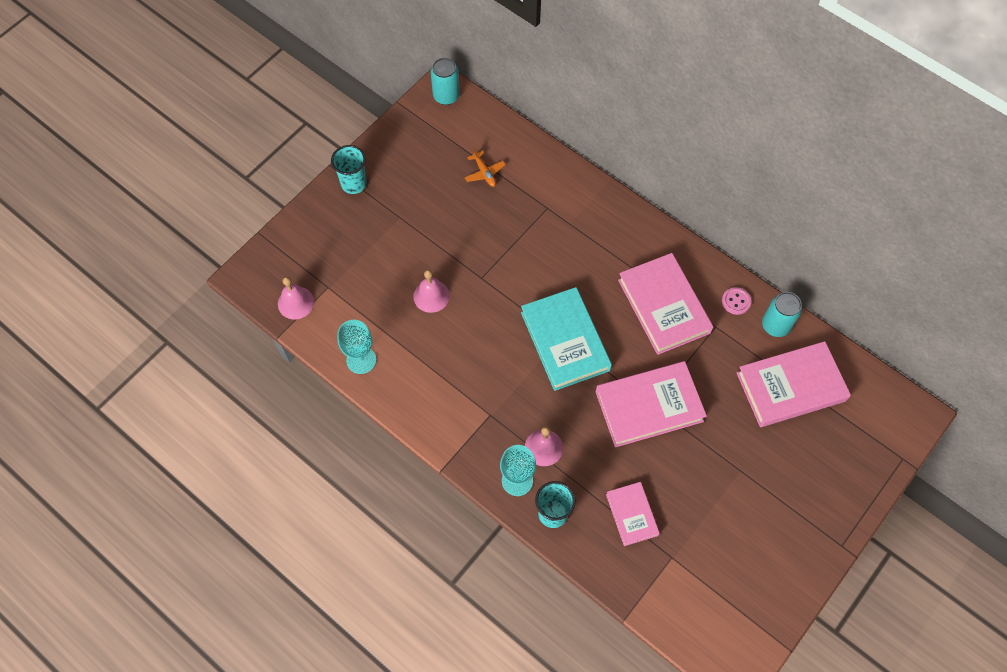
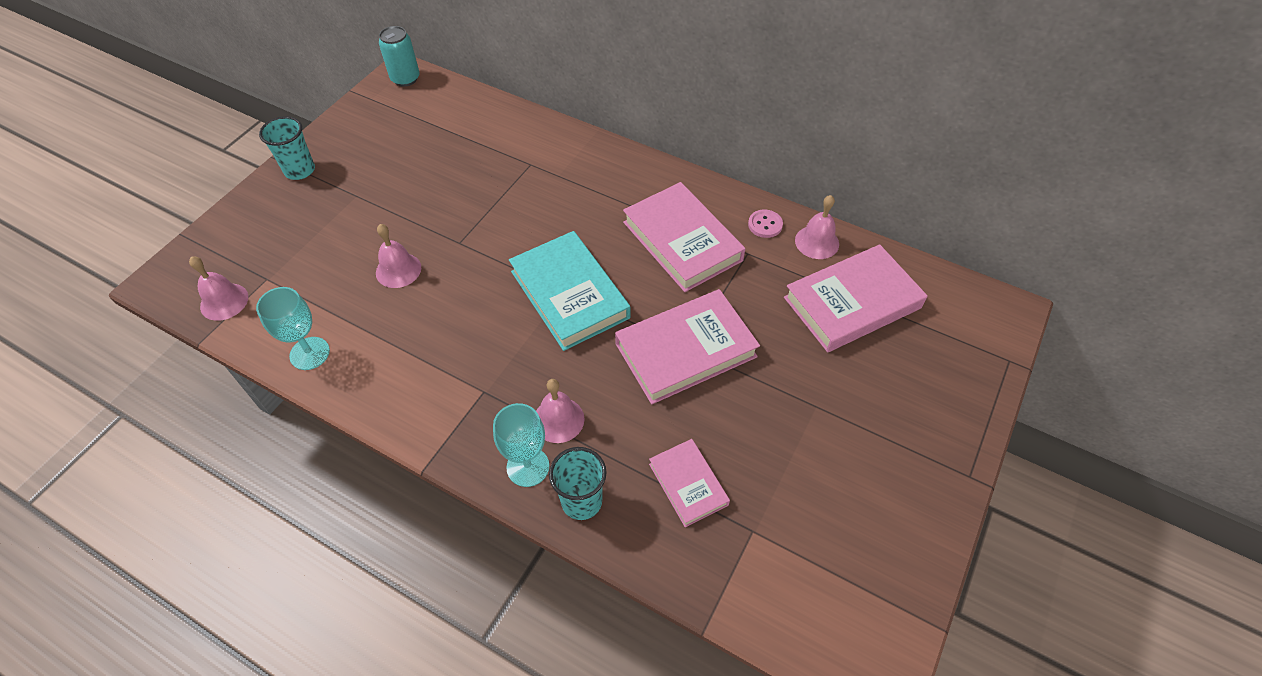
camera: 10 degrees left, 10 degrees down
orange plane [464,147,506,187] -> none
turquoise can [762,292,802,337] -> pink bell [795,195,839,259]

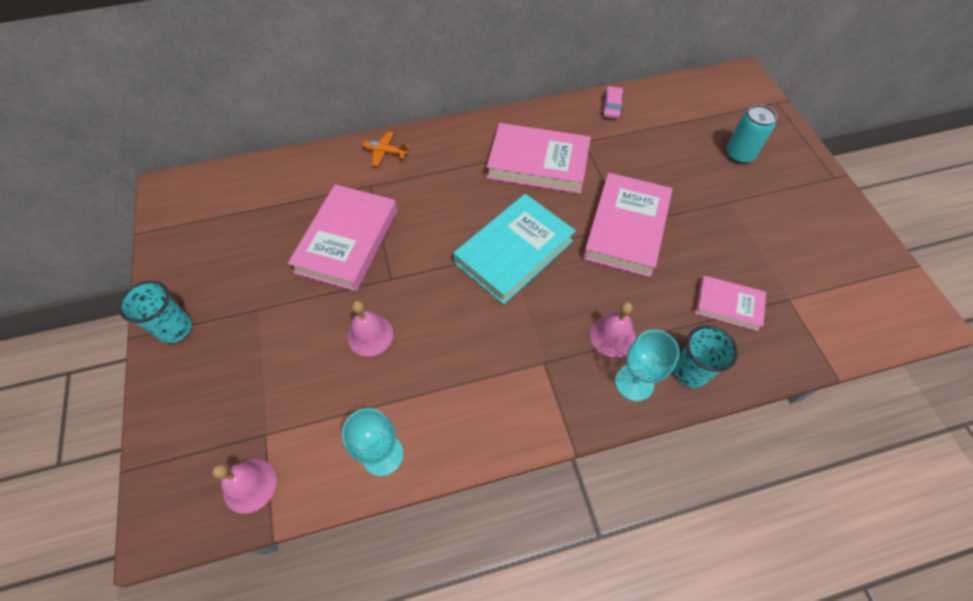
camera: 45 degrees left, 5 degrees up
turquoise can [379,26,420,86] -> turquoise can moved to [726,105,777,164]
turquoise book [509,231,630,351] -> turquoise book turned 60 degrees counterclockwise [453,194,576,304]
pink button [748,210,783,238] -> none
pink book [784,244,928,352] -> pink book moved to [288,184,397,291]
pink bell [795,195,839,259] -> pink car [601,86,624,119]
none -> orange plane [362,131,409,166]

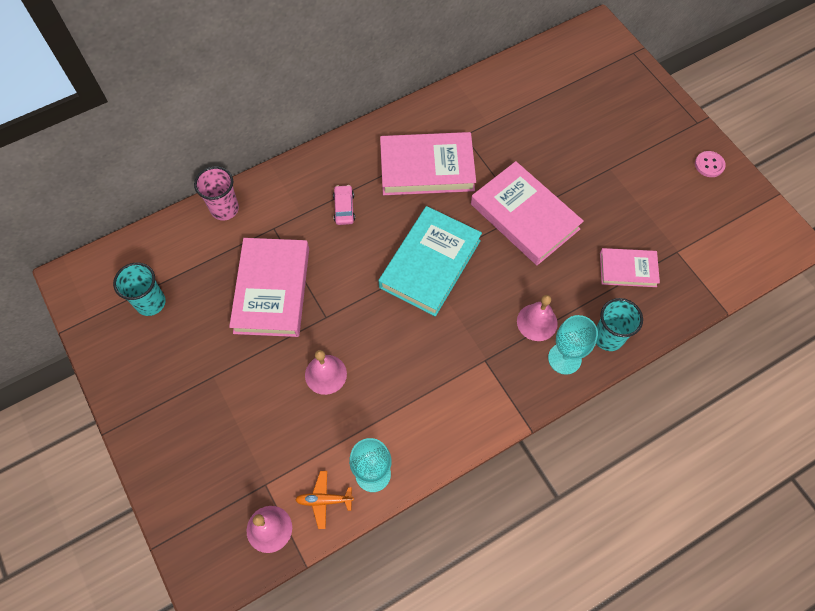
camera: 15 degrees left, 5 degrees up
turquoise cup [119,280,192,343] -> turquoise cup moved to [113,262,166,316]
orange plane [362,131,409,166] -> orange plane moved to [295,471,354,529]
pink book [583,173,673,277] -> pink book turned 45 degrees counterclockwise [471,161,584,265]
pink car [601,86,624,119] -> pink car moved to [333,185,355,225]
turquoise can [726,105,777,164] -> none
none -> pink cup [194,166,239,220]
none -> pink button [695,151,726,177]

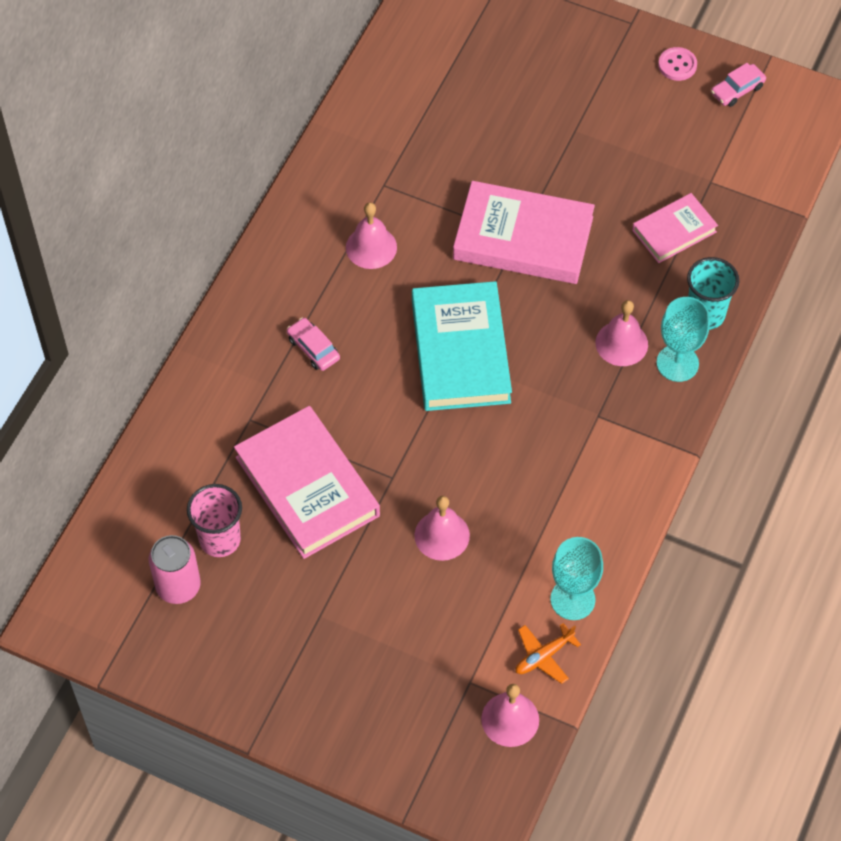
camera: 35 degrees left, 5 degrees down
turquoise cup [113,262,166,316] -> pink can [149,535,201,604]
pink cup [194,166,239,220] -> pink cup moved to [187,484,242,557]
pink book [380,132,476,195] -> pink bell [346,202,397,269]
none -> pink car [711,63,766,107]

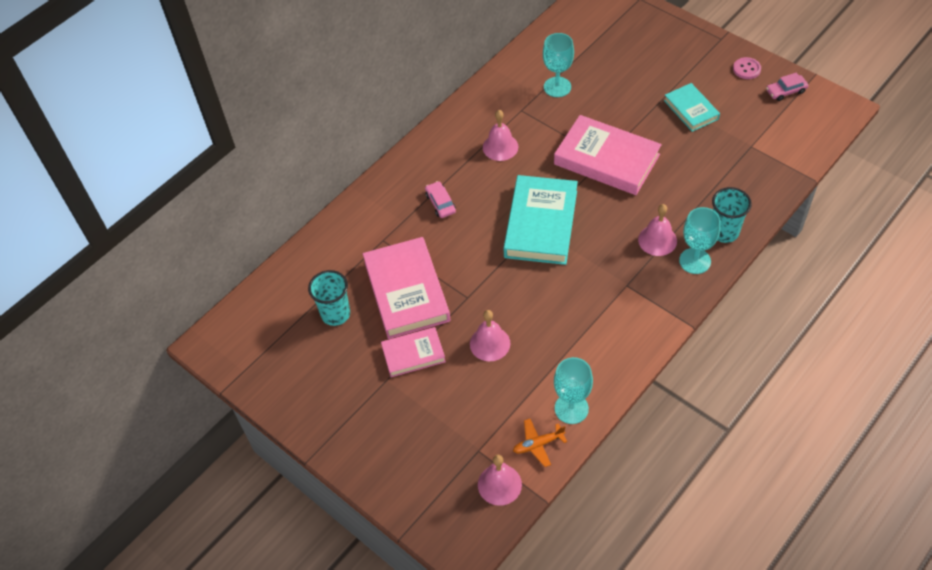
camera: 20 degrees right, 5 degrees down
pink can [149,535,201,604] -> none
pink cup [187,484,242,557] -> turquoise cup [308,270,350,326]
pink book [632,193,718,263] -> pink book moved to [381,327,446,377]
none -> turquoise goblet [543,33,574,97]
none -> turquoise book [664,83,720,132]

